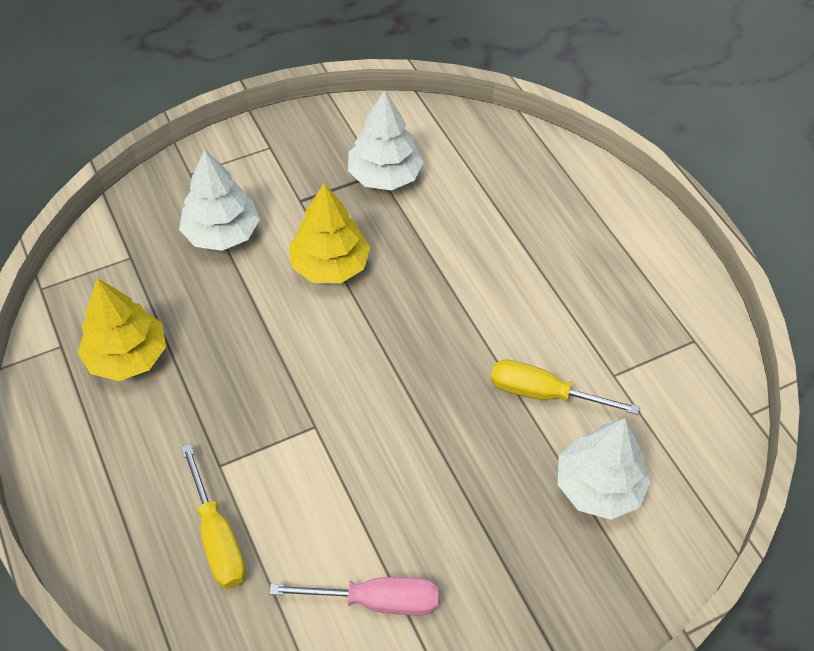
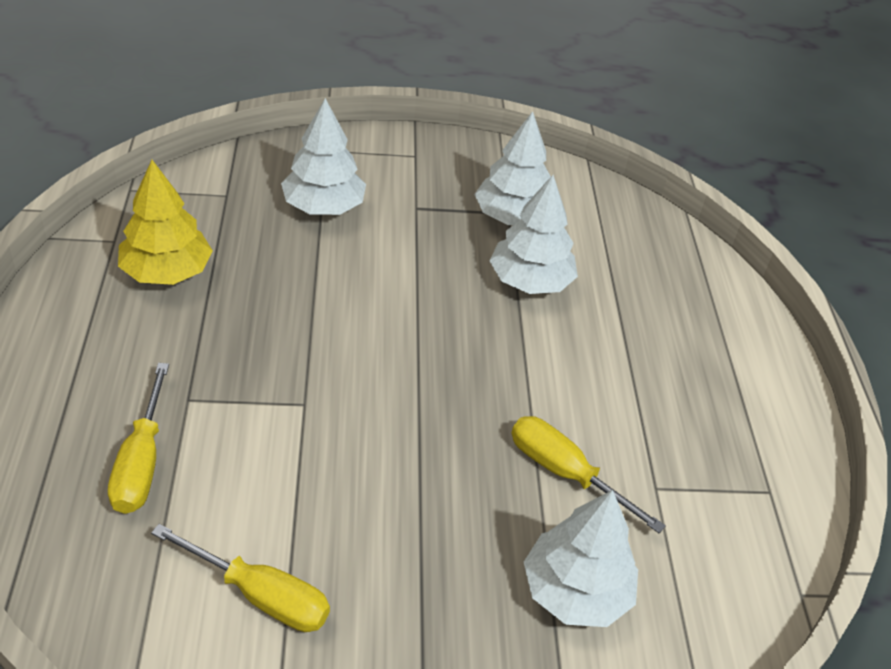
camera: 20 degrees right, 10 degrees down
pink screwdriver [269,577,439,615] -> yellow screwdriver [151,524,330,632]
yellow tree [289,183,370,283] -> none
none -> white tree [489,175,578,294]

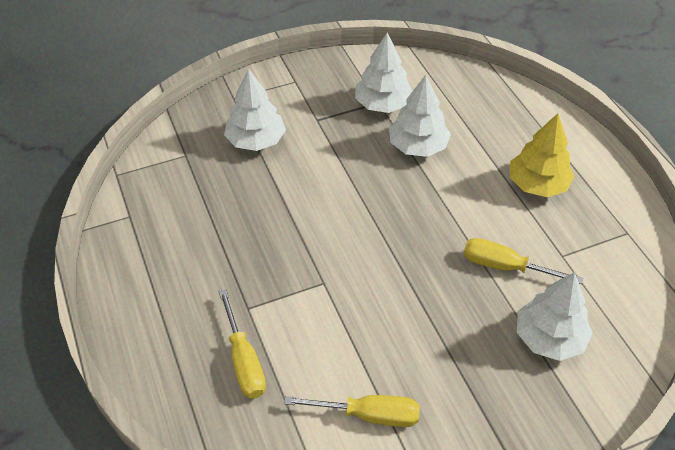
camera: 15 degrees left, 5 degrees up
yellow tree [118,160,213,285] -> yellow tree moved to [510,113,575,197]

